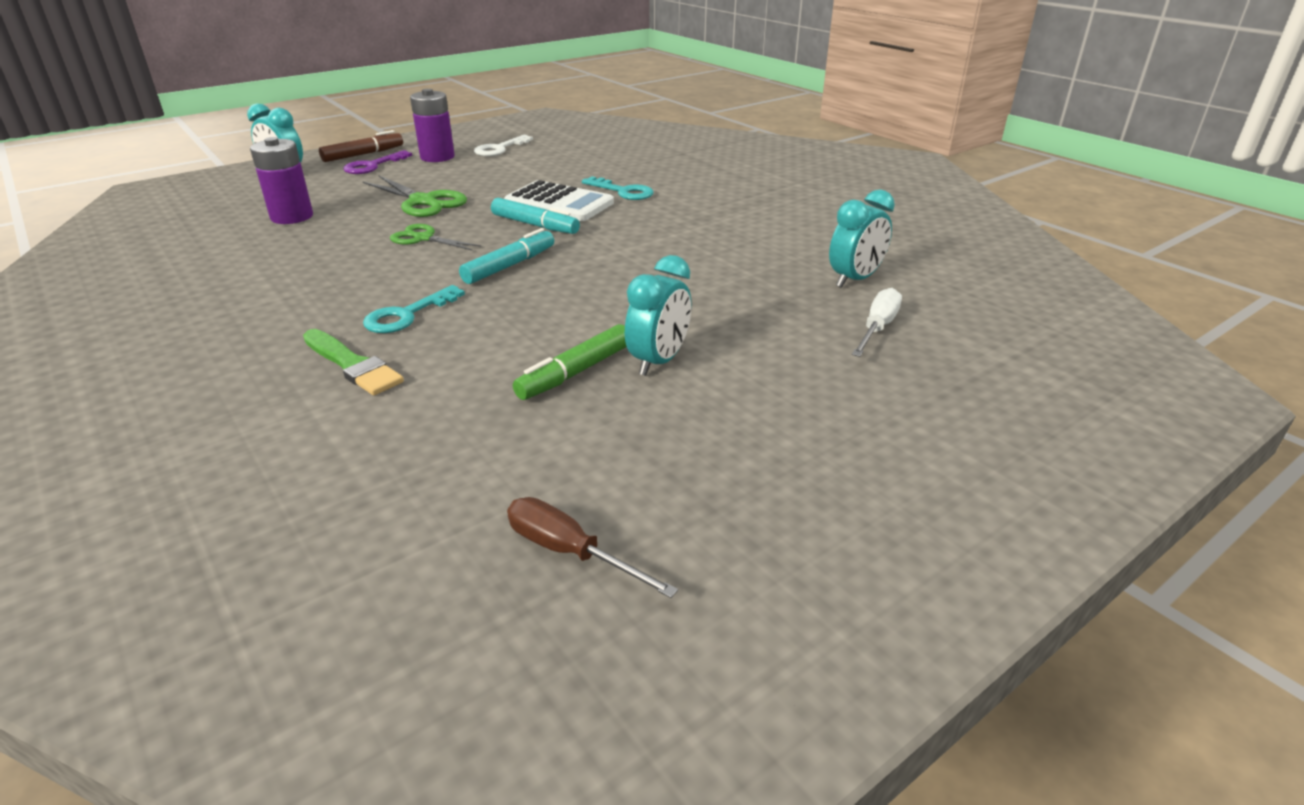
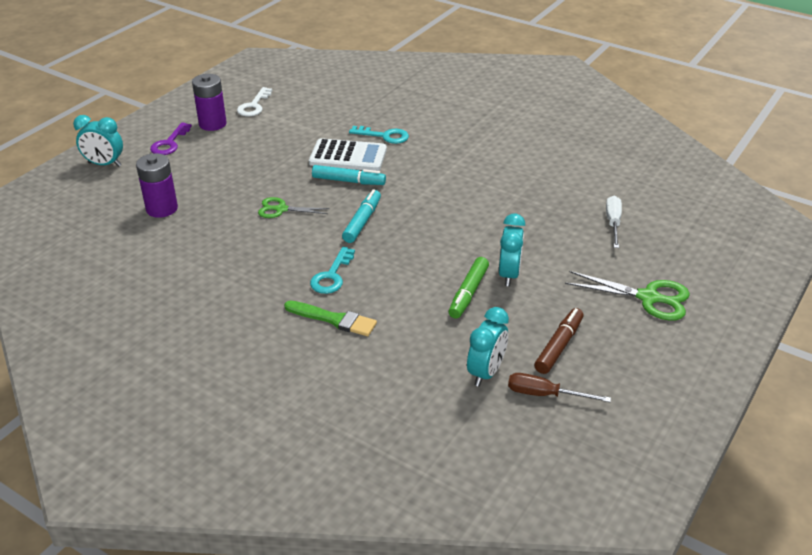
camera: 20 degrees left, 5 degrees up
brown marker [319,130,403,162] -> brown marker moved to [534,308,583,374]
green scissors [362,175,467,217] -> green scissors moved to [565,271,690,321]
turquoise clock [829,189,895,288] -> turquoise clock moved to [467,307,509,387]

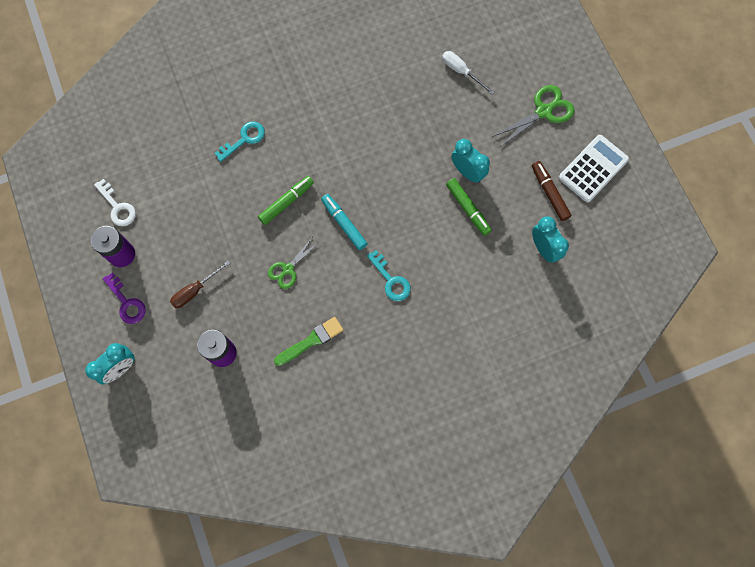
camera: 55 degrees left, 35 degrees up
green brush [284,301,377,336] -> green brush moved to [274,317,343,366]
white calculator [309,138,387,171] -> white calculator moved to [559,135,629,202]
turquoise marker [312,165,386,185] -> green marker [258,176,314,225]
brown screwdriver [508,373,611,402] -> brown screwdriver moved to [170,261,230,308]

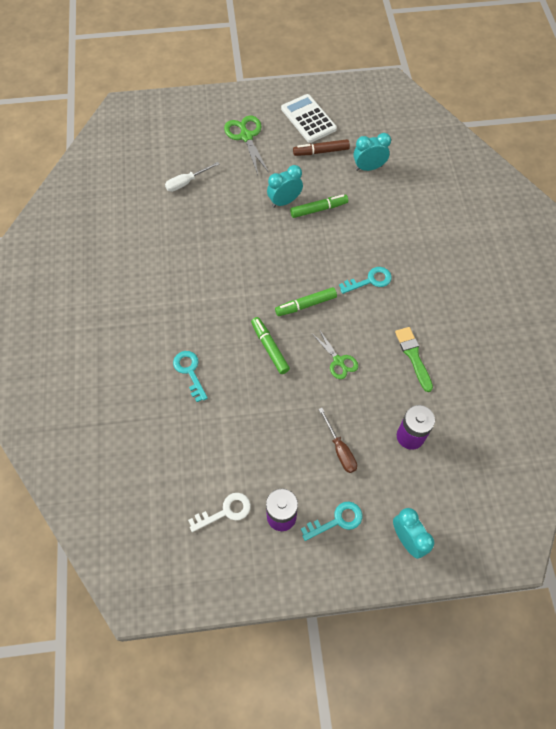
camera: 75 degrees left, 10 degrees down
purple key [103,272,146,324] -> turquoise key [301,501,362,541]
turquoise marker [321,194,368,250] -> green marker [275,287,337,316]

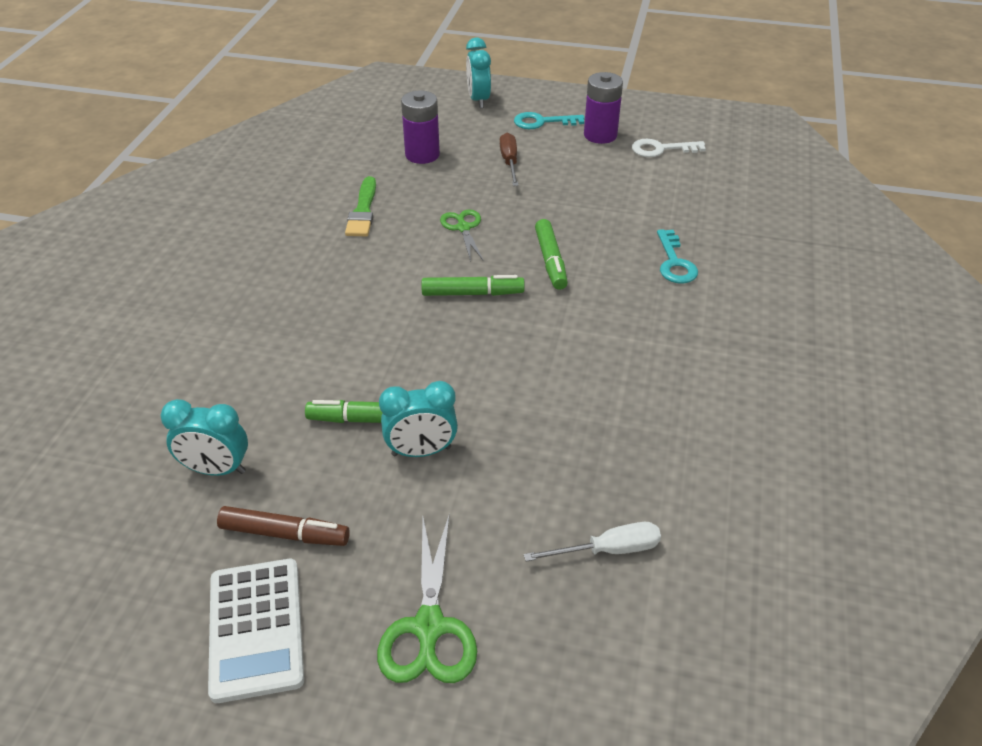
camera: 160 degrees left, 20 degrees down
turquoise key [339,267,392,294] -> none

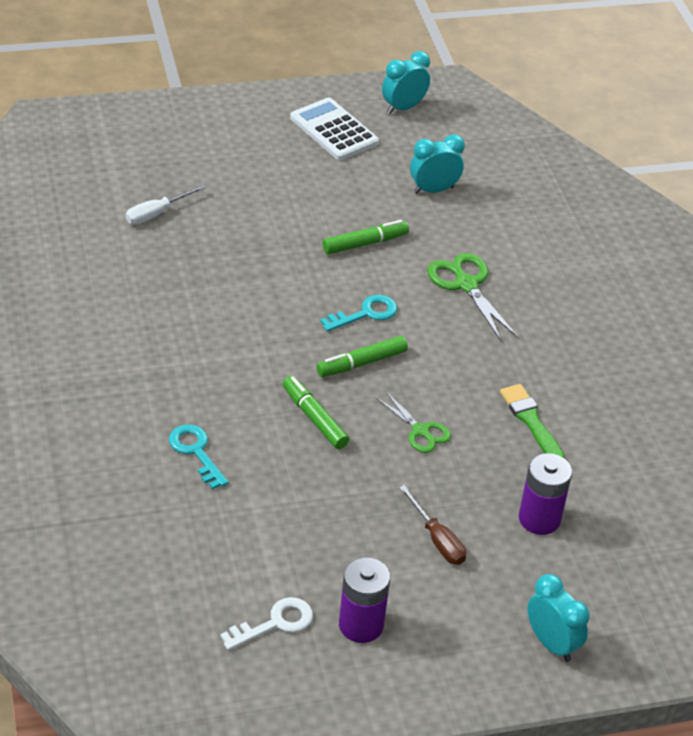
camera: 150 degrees right, 0 degrees up
brown marker [217,506,350,546] -> none
green scissors [377,513,477,683] -> green scissors moved to [427,253,518,341]
turquoise clock [379,381,458,457] -> turquoise clock moved to [382,51,430,114]
turquoise key [514,112,585,129] -> turquoise key moved to [320,295,397,332]

